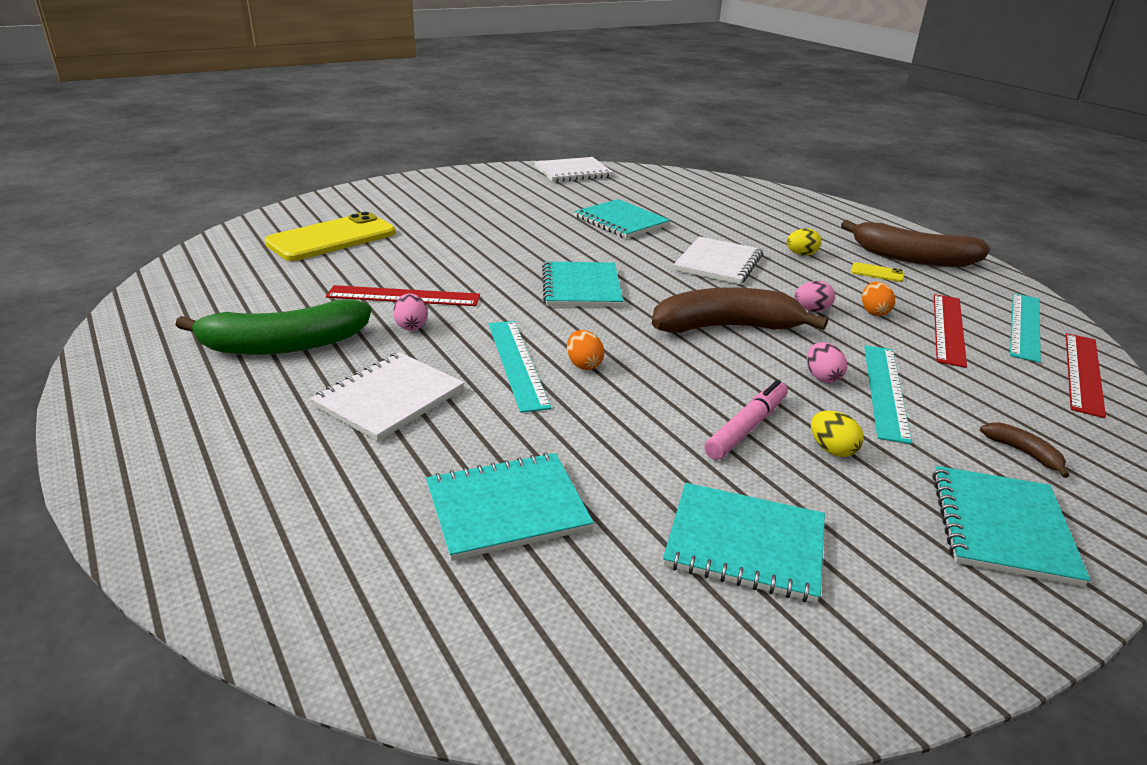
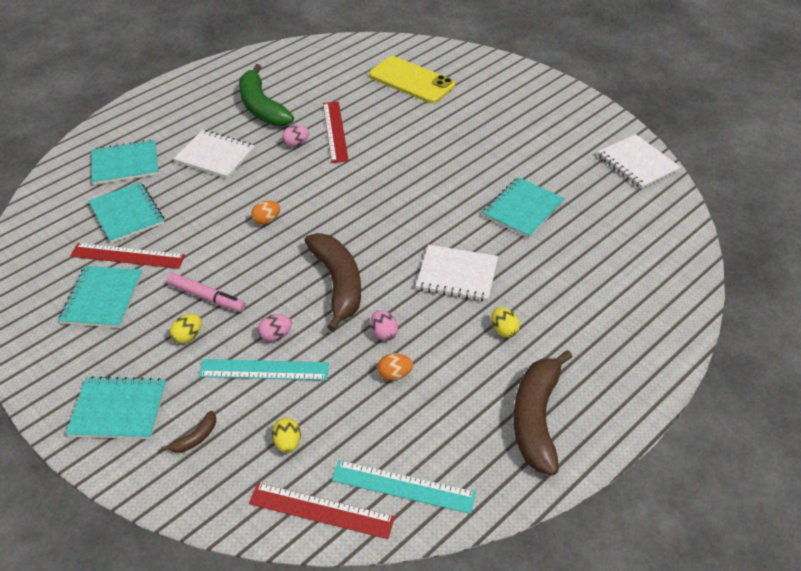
camera: 80 degrees right, 15 degrees up
turquoise ruler [488,321,551,413] -> none
turquoise notebook [542,262,623,307] -> turquoise notebook moved to [91,139,159,185]
yellow phone [851,262,904,282] -> none
red ruler [934,294,967,368] -> red ruler moved to [70,243,185,269]
none -> yellow egg [272,418,301,453]

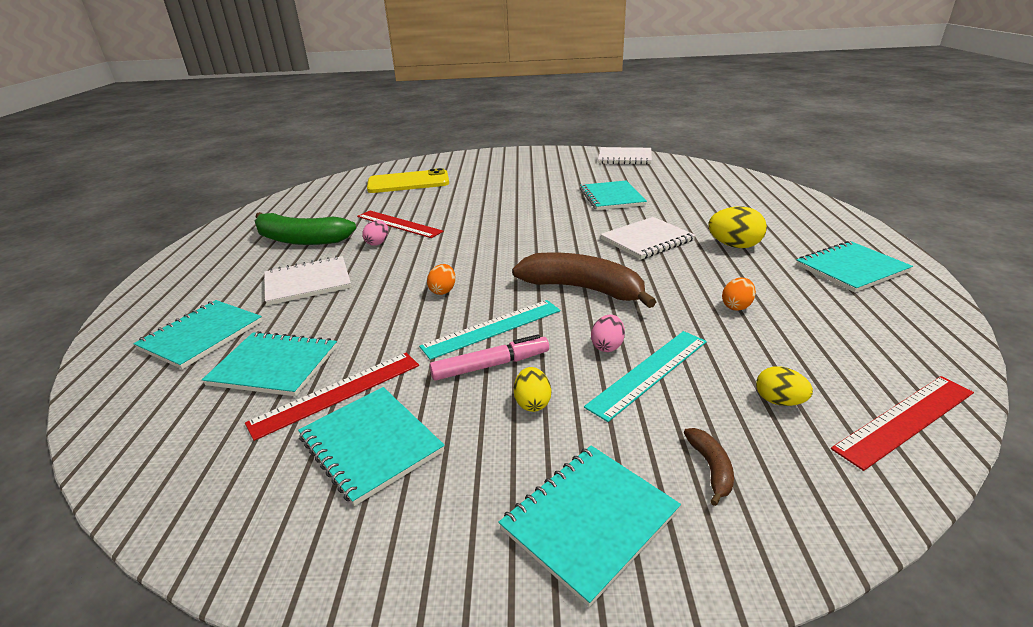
camera: 45 degrees left, 15 degrees down
turquoise ruler [332,460,476,514] -> turquoise ruler moved to [419,300,560,360]
pink egg [371,310,398,341] -> none
yellow egg [491,307,520,338] -> yellow egg [708,206,767,248], size x1.63
brown banana [513,350,572,476] -> turquoise notebook [796,241,913,293]

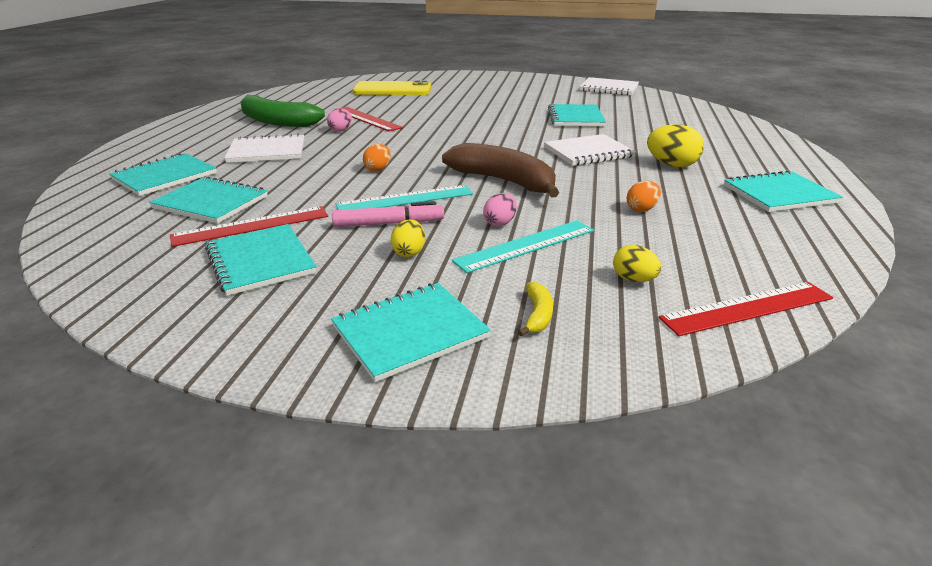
camera: 10 degrees right, 0 degrees up
brown banana [684,428,734,506] -> yellow banana [518,282,553,337]

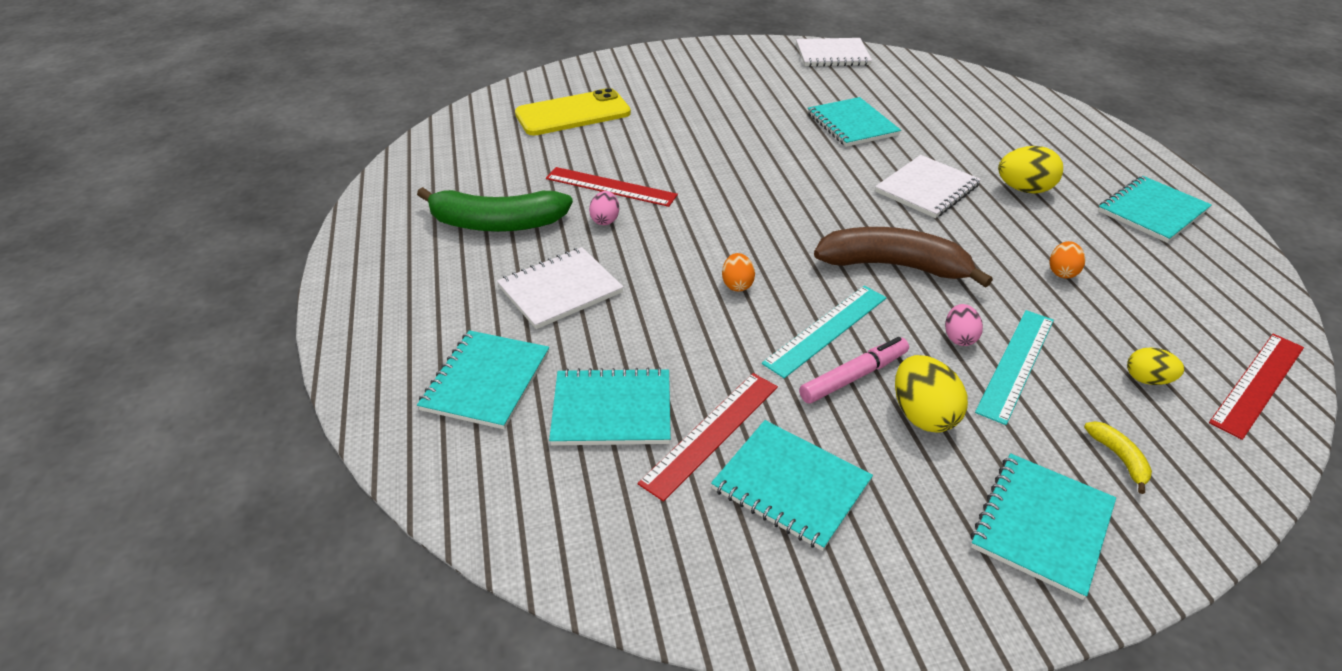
camera: 25 degrees left, 10 degrees up
yellow egg [391,219,425,257] -> yellow egg [895,355,968,433], size x1.63

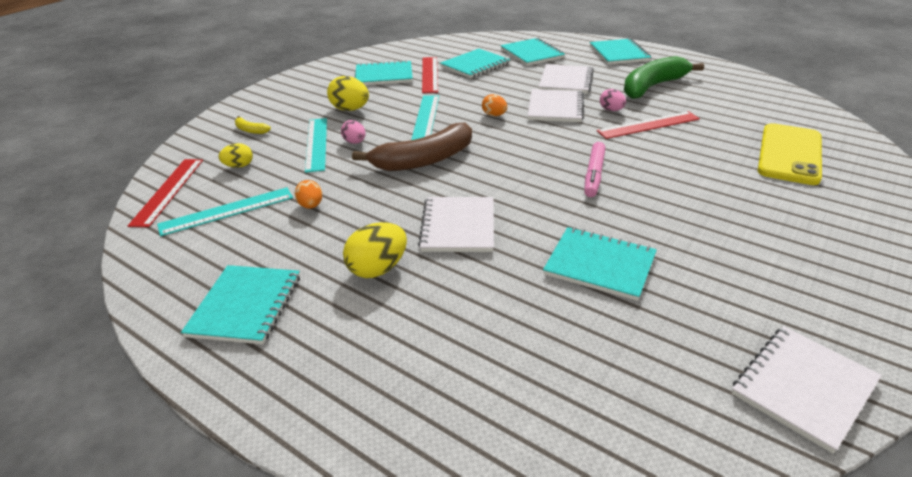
camera: 140 degrees right, 5 degrees down
pink marker [799,337,909,404] -> pink marker moved to [584,142,606,197]
turquoise notebook [971,453,1116,600] -> turquoise notebook moved to [590,39,651,65]
none -> turquoise ruler [157,187,293,236]
none -> white notebook [527,89,584,122]

